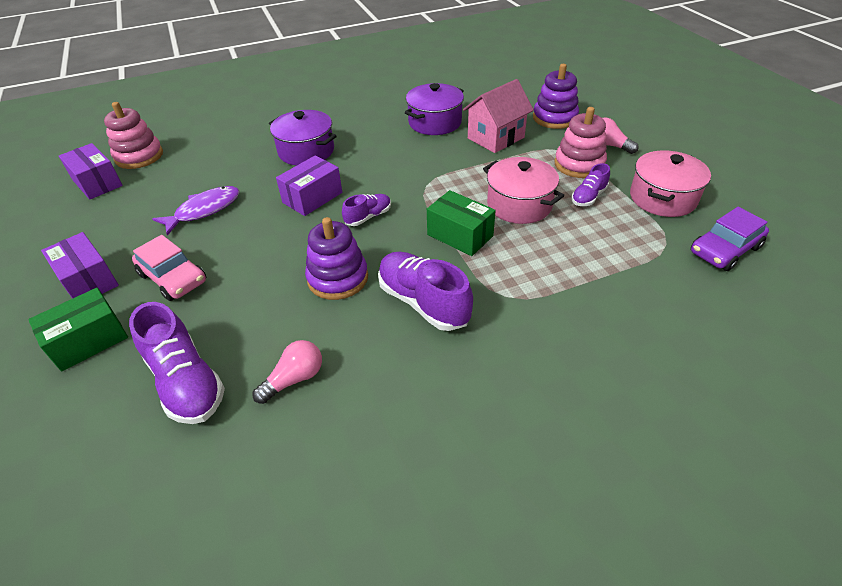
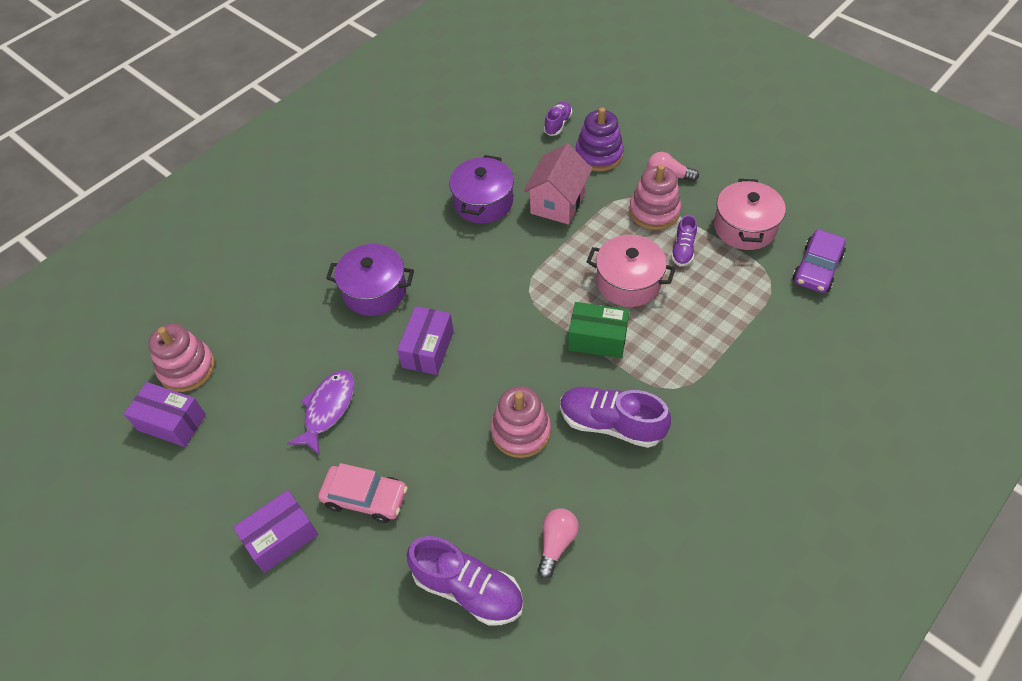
camera: 25 degrees left, 10 degrees up
green box [28,288,128,372] -> none
purple box [41,232,119,299] -> purple box turned 60 degrees counterclockwise [233,490,318,573]
purple stacking toy [305,217,368,300] -> pink stacking toy [491,386,551,458]
purple shoe [342,194,391,226] -> purple shoe moved to [544,101,572,136]

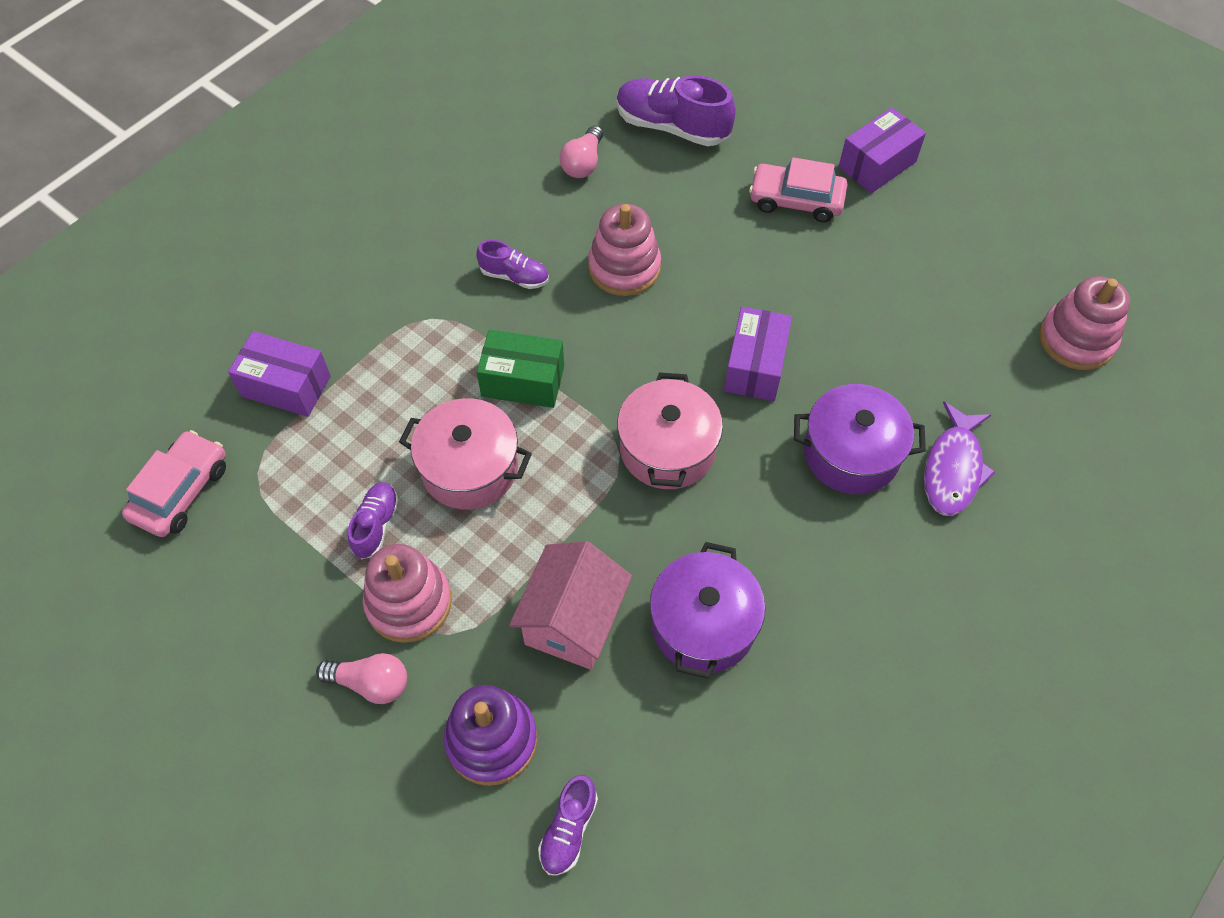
camera: 175 degrees right, 5 degrees up
purple box [124,382,206,447] -> purple box moved to [228,331,331,417]
purple fish [287,370,355,455] -> purple fish moved to [924,401,996,516]
purple shoe [560,387,671,448] -> purple shoe [476,240,549,289], size x0.55
pink pot [714,179,786,250] -> pink pot moved to [617,373,723,489]
purple car [792,229,846,293] -> pink car [122,430,226,537]

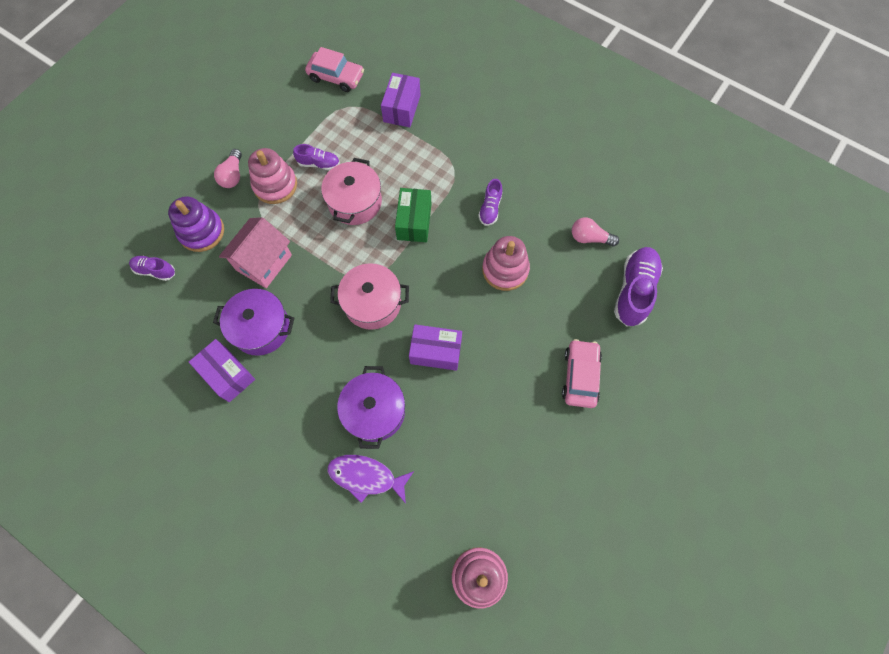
camera: 85 degrees right, 10 degrees up
pink house [509,541,632,670] -> pink house turned 75 degrees counterclockwise [219,217,292,288]
purple box [839,108,926,193] -> purple box moved to [189,339,255,402]

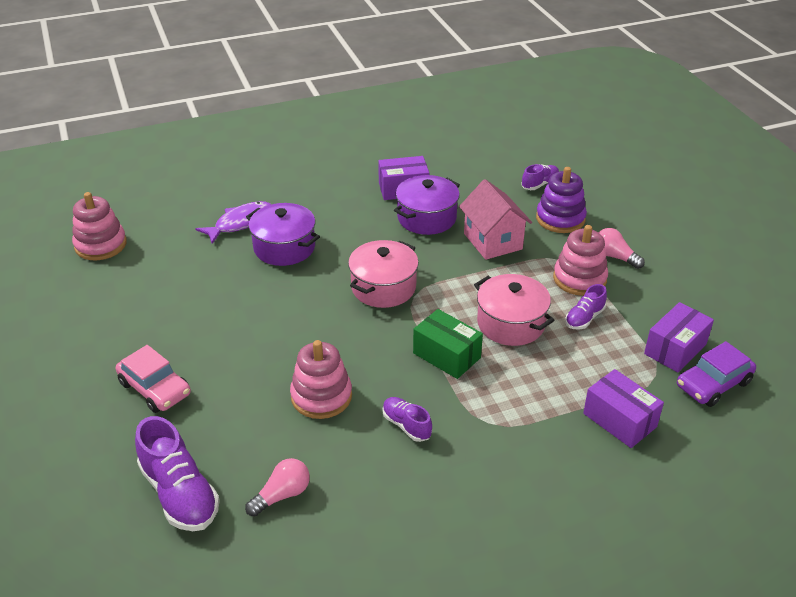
camera: 125 degrees right, 30 degrees down
pink car [305,47,364,92] -> purple car [677,341,756,407]
purple box [409,324,462,371] -> purple box moved to [644,302,714,372]

